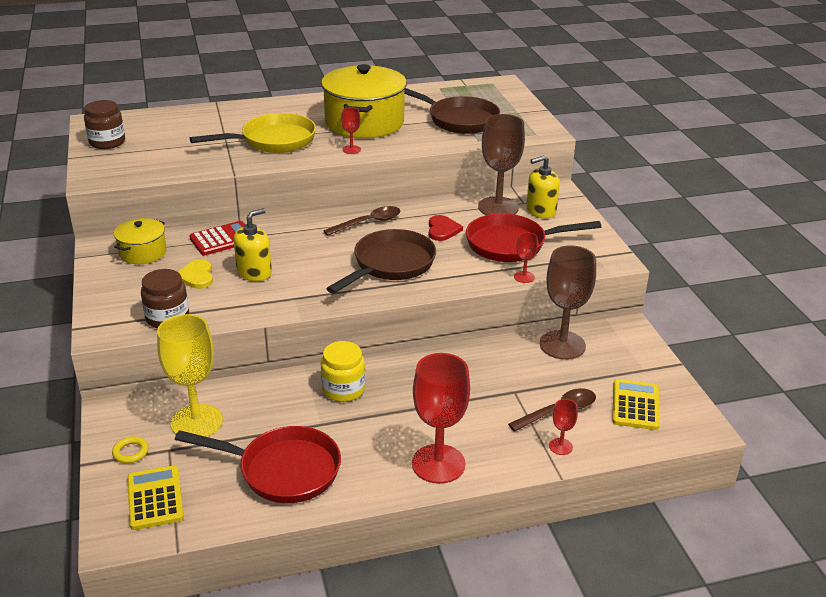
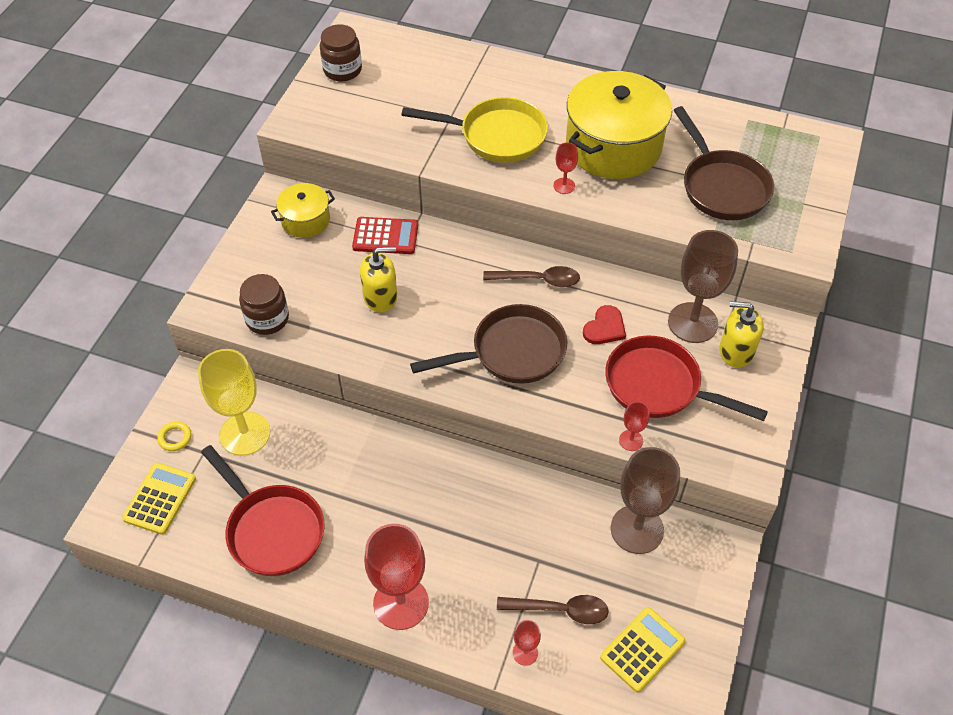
camera: 35 degrees right, 20 degrees up
yellow heart [178,259,213,289] -> none
yellow jar [321,341,365,402] -> none

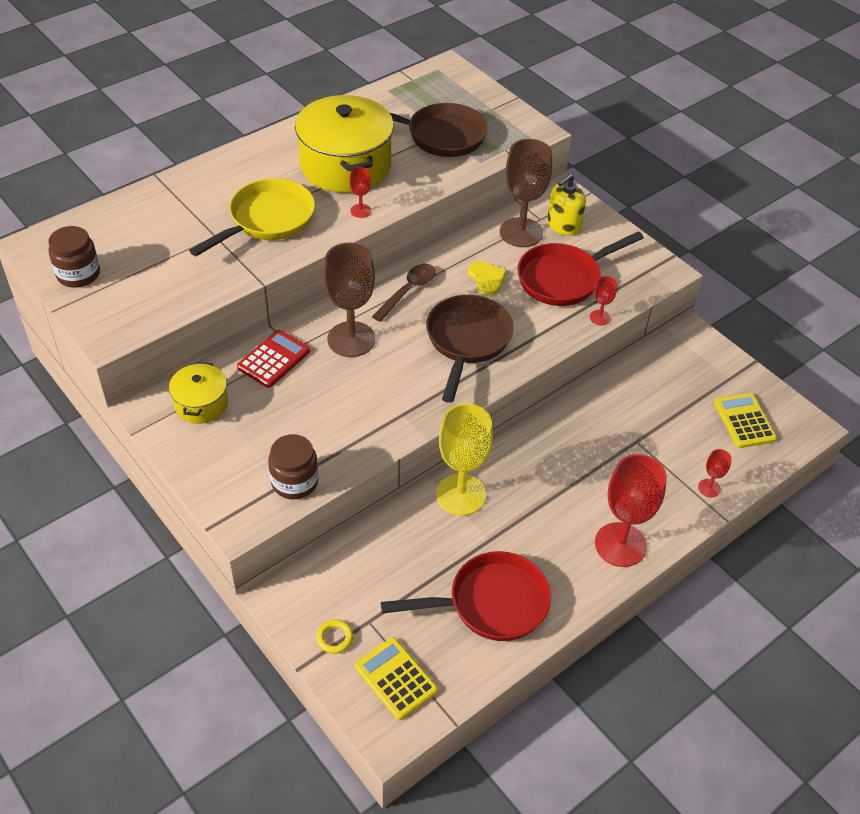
camera: 60 degrees left, 5 degrees down
yellow goblet [198,349,270,456] -> yellow goblet moved to [436,403,493,516]
yellow soap dispenser [360,247,397,312] -> none
brown spoon [497,595,609,624] -> none
red heart [583,305,626,344] -> yellow heart [468,261,507,295]
brown goblet [611,447,680,554] -> brown goblet moved to [323,243,375,357]

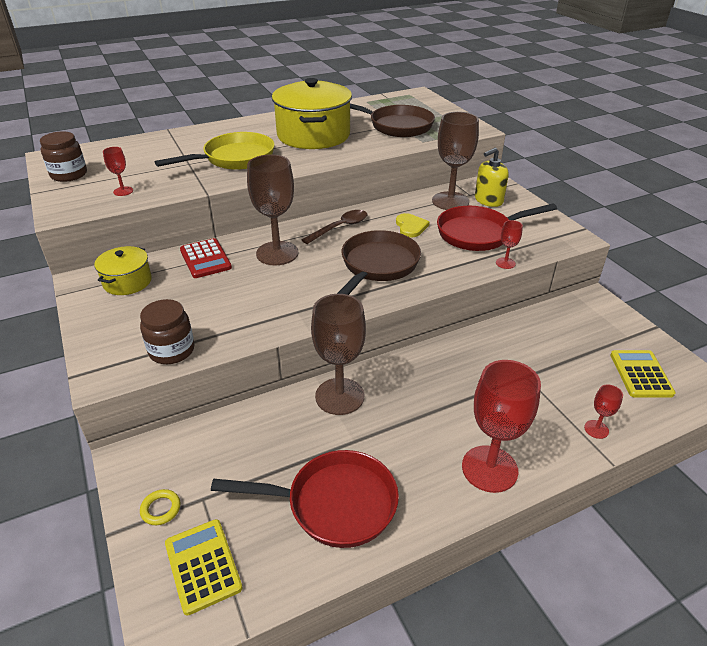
camera: 15 degrees right, 10 degrees down
red calculator [237,330,310,388] -> red calculator turned 105 degrees clockwise [180,238,232,278]
red goblet [349,167,371,218] -> red goblet moved to [103,147,133,196]
yellow goblet [436,403,493,516] -> brown goblet [311,294,366,415]

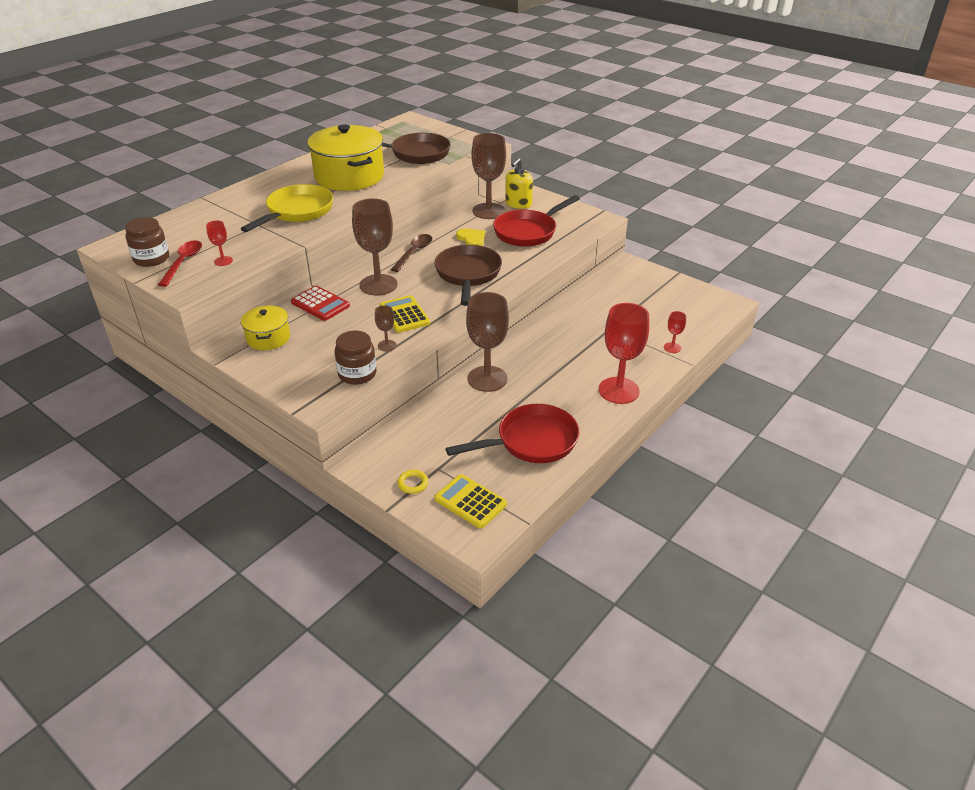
camera: 25 degrees left, 0 degrees up
red goblet [496,220,523,269] -> none
yellow calculator [611,350,675,398] -> yellow calculator moved to [380,295,430,333]
none -> red spoon [158,240,202,287]
none -> brown goblet [375,305,397,352]

